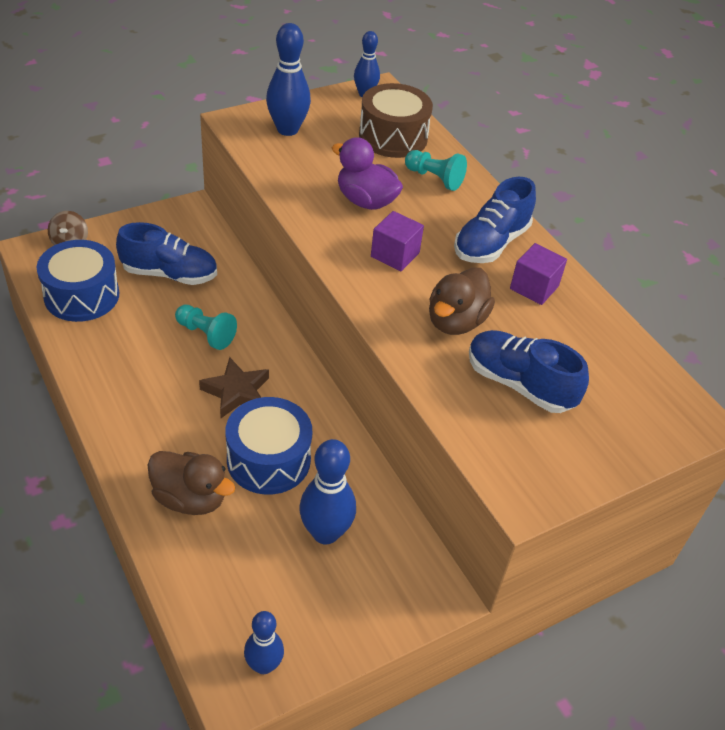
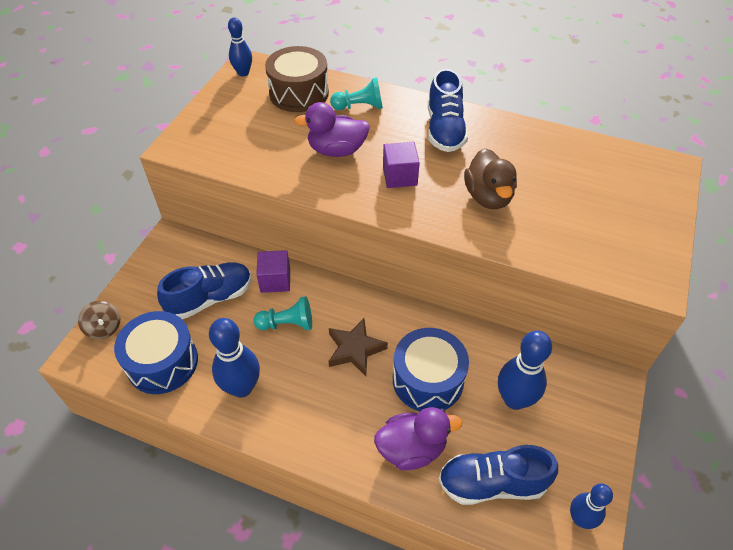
camera: 35 degrees left, 5 degrees up
brown duck [148,451,235,515] -> purple duck [374,407,462,470]
blue bowling pin [266,23,311,136] -> blue bowling pin moved to [209,318,260,398]
blue shoe [469,330,589,413] -> blue shoe moved to [439,445,558,505]
purple cube [510,243,567,305] -> purple cube moved to [256,250,290,293]

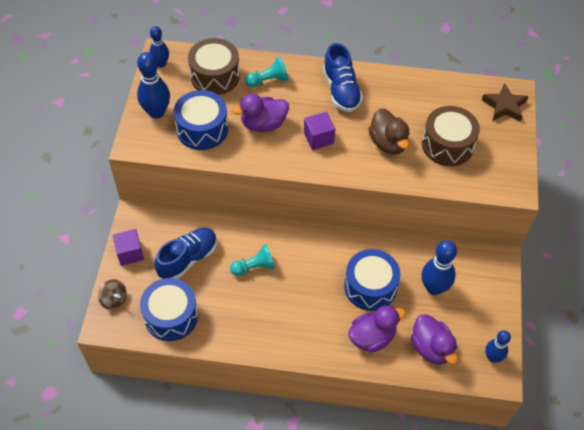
camera: 15 degrees left, 5 degrees up
blue bowling pin [209,318,260,398] -> blue bowling pin moved to [137,52,170,119]
purple cube [256,250,290,293] -> purple cube moved to [112,229,144,266]
brown star [329,318,388,376] -> brown star moved to [482,83,528,122]
blue shoe [439,445,558,505] -> purple duck [411,314,458,365]
none -> blue drum [174,90,228,150]
none -> brown drum [422,106,480,166]

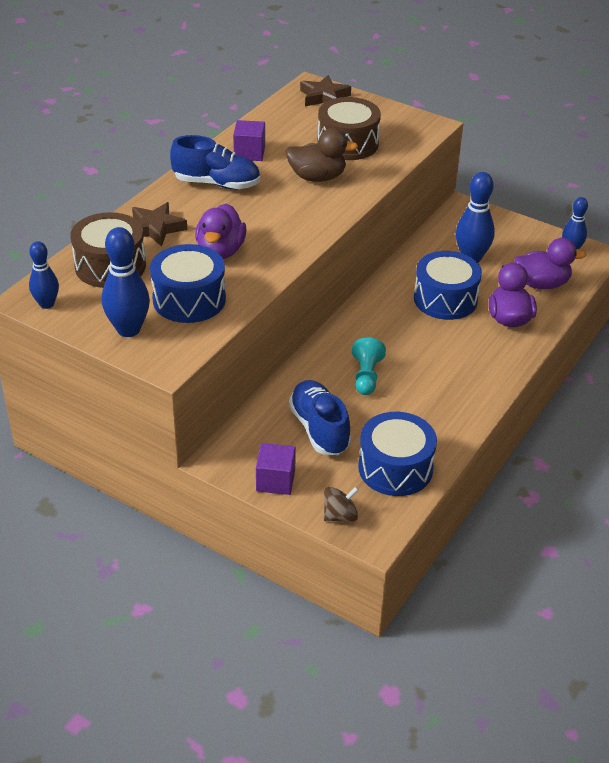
camera: 65 degrees left, 15 degrees down
turquoise pawn [245,57,289,87] -> brown star [132,202,187,247]
purple cube [304,112,335,150] -> purple cube moved to [233,120,265,161]

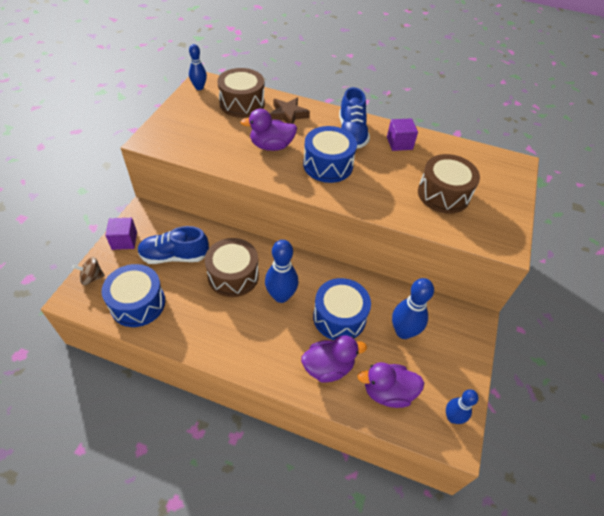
camera: 75 degrees right, 10 degrees up
blue bowling pin [102,227,150,337] -> blue bowling pin moved to [265,240,298,303]
blue drum [150,244,226,323] -> blue drum moved to [303,126,357,183]
brown duck [285,128,358,182] -> none
blue shoe [289,380,351,455] -> blue shoe turned 150 degrees counterclockwise [137,226,209,264]
brown star [300,75,351,106] -> none
brown spinning top [324,486,359,522] -> brown spinning top turned 120 degrees clockwise [72,257,105,285]
turquoise pawn [352,338,386,395] -> brown drum [205,238,259,297]
purple duck [514,238,586,289] -> purple duck turned 105 degrees clockwise [357,362,424,408]

